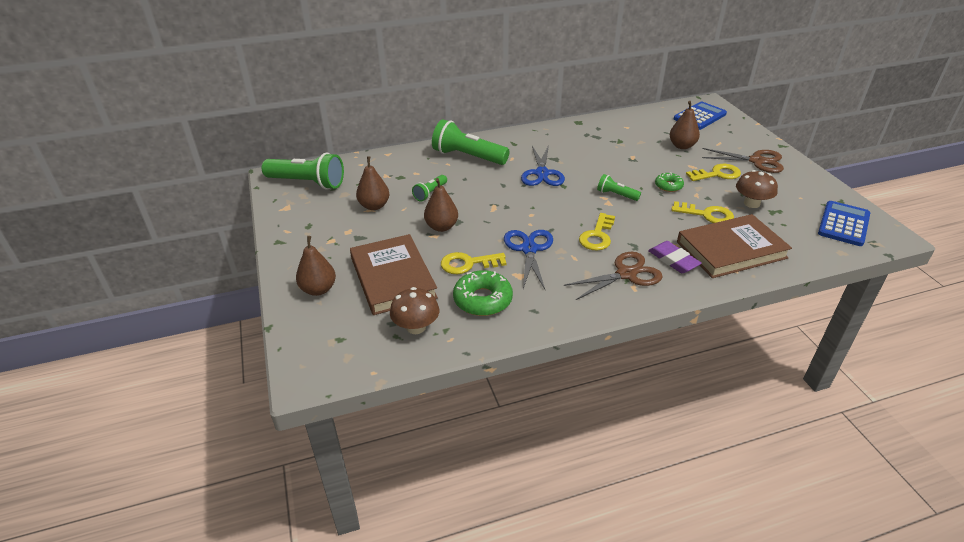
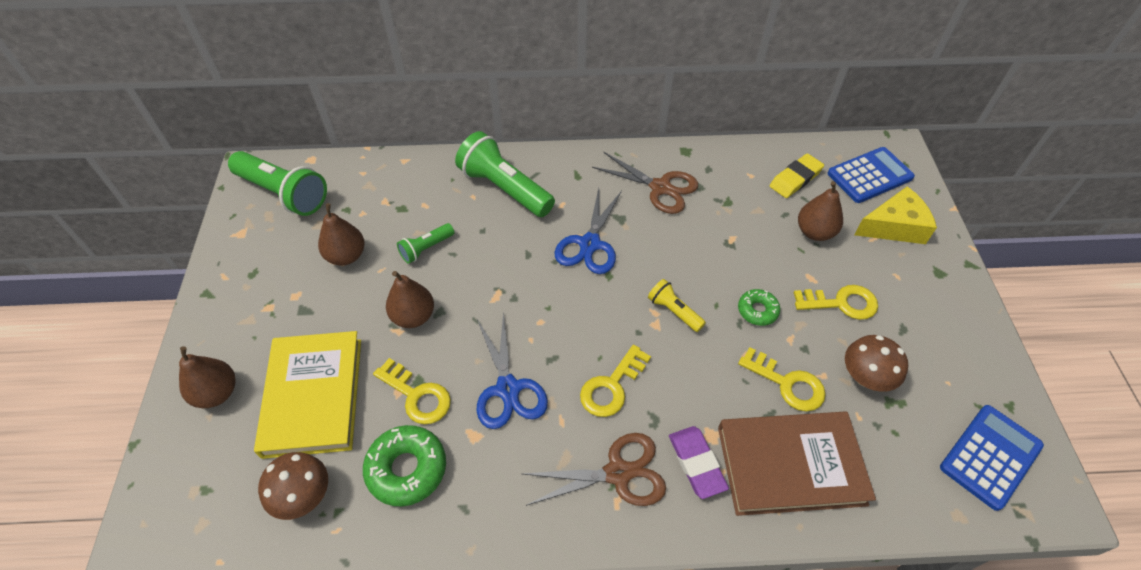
camera: 15 degrees right, 15 degrees up
brown book [350,234,438,315] -> yellow book [254,331,361,459]
yellow key [441,252,507,274] -> yellow key turned 150 degrees counterclockwise [373,358,451,424]
blue scissors [504,230,553,289] -> blue scissors turned 150 degrees clockwise [477,313,548,429]
green flashlight [597,174,641,201] -> yellow flashlight [648,279,706,332]
brown scissors [702,148,784,173] -> brown scissors moved to [592,152,698,214]
none -> yellow eraser [770,154,824,198]
none -> yellow cheese [854,186,937,244]

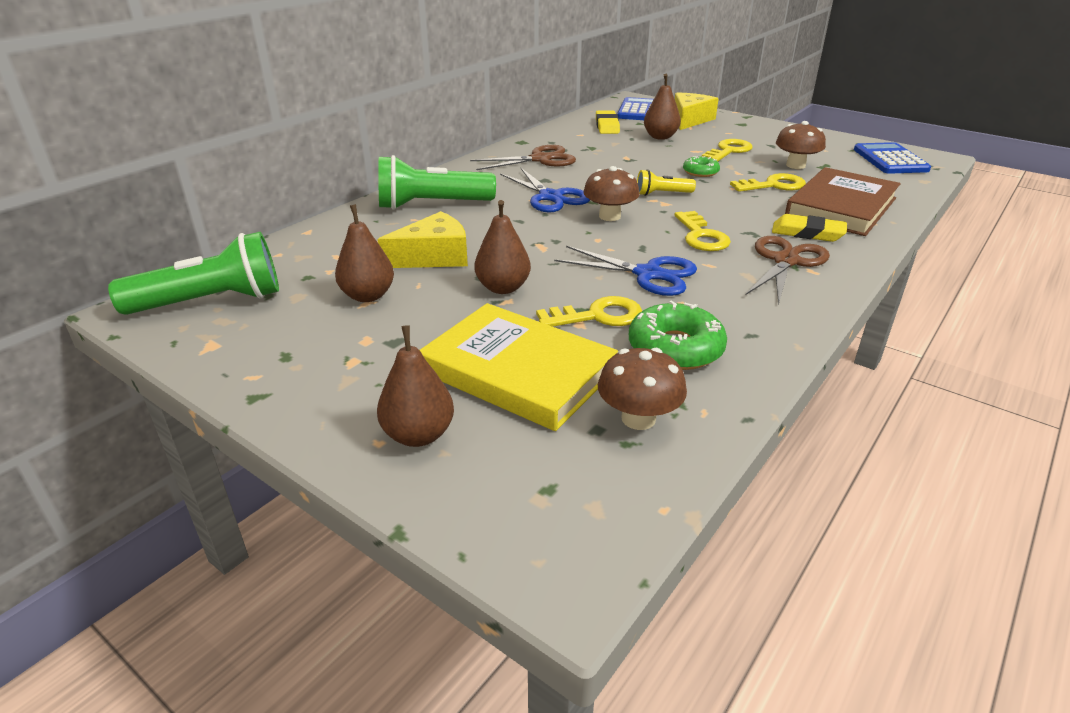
camera: 50 degrees left, 20 degrees down
green flashlight [397,223,454,264] -> yellow cheese [378,211,468,268]
purple eraser [669,426,729,499] -> yellow eraser [772,214,847,242]
none -> brown mushroom [583,166,640,221]

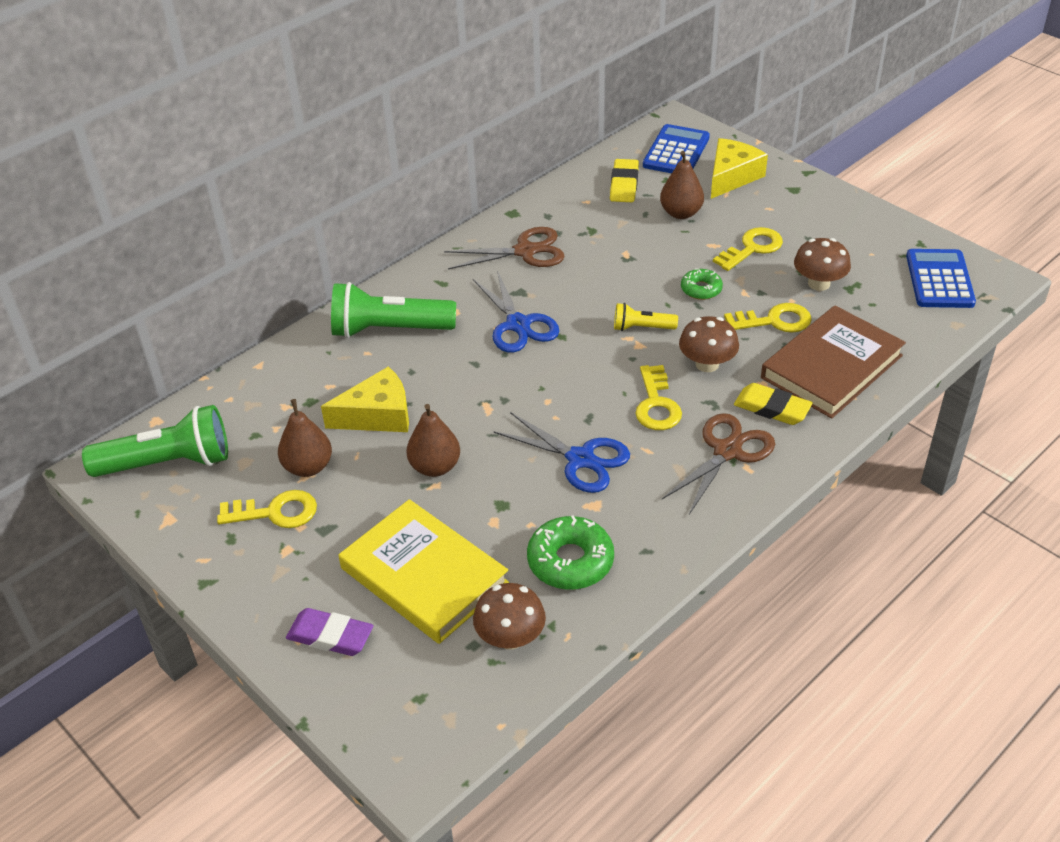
camera: 10 degrees right, 10 degrees up
brown pear [377,325,454,447] -> purple eraser [286,608,374,656]
yellow key [536,296,642,327] -> yellow key moved to [217,490,317,528]
brown mushroom [583,166,640,221] -> brown mushroom moved to [679,316,739,372]

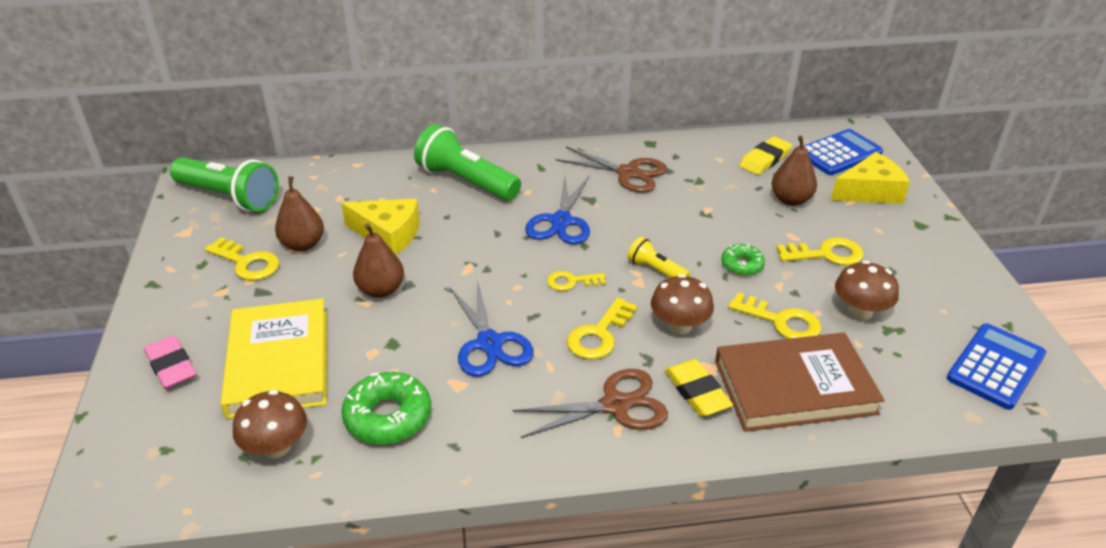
camera: 35 degrees right, 5 degrees down
purple eraser [286,608,374,656] -> pink eraser [144,335,196,389]
none -> yellow key [547,271,606,291]

